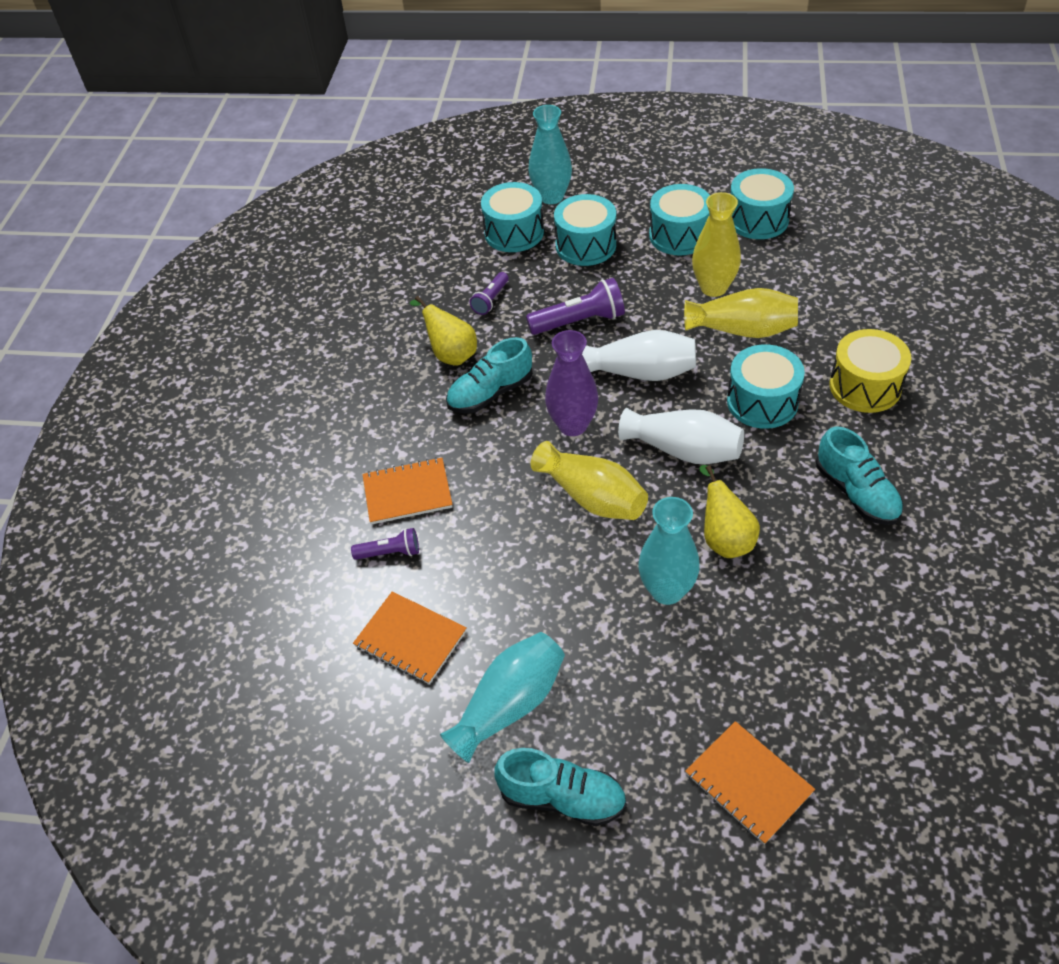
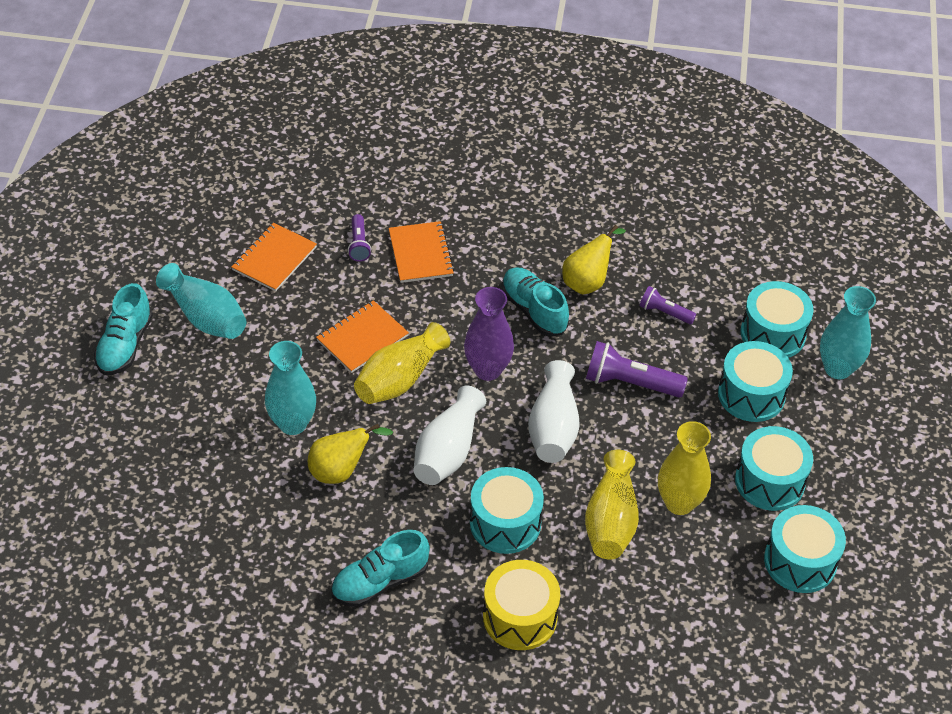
camera: 85 degrees right, 0 degrees up
purple flashlight [526,278,625,335] -> purple flashlight turned 120 degrees clockwise [586,341,688,397]
orange notebook [685,721,815,845] -> orange notebook moved to [316,300,409,373]

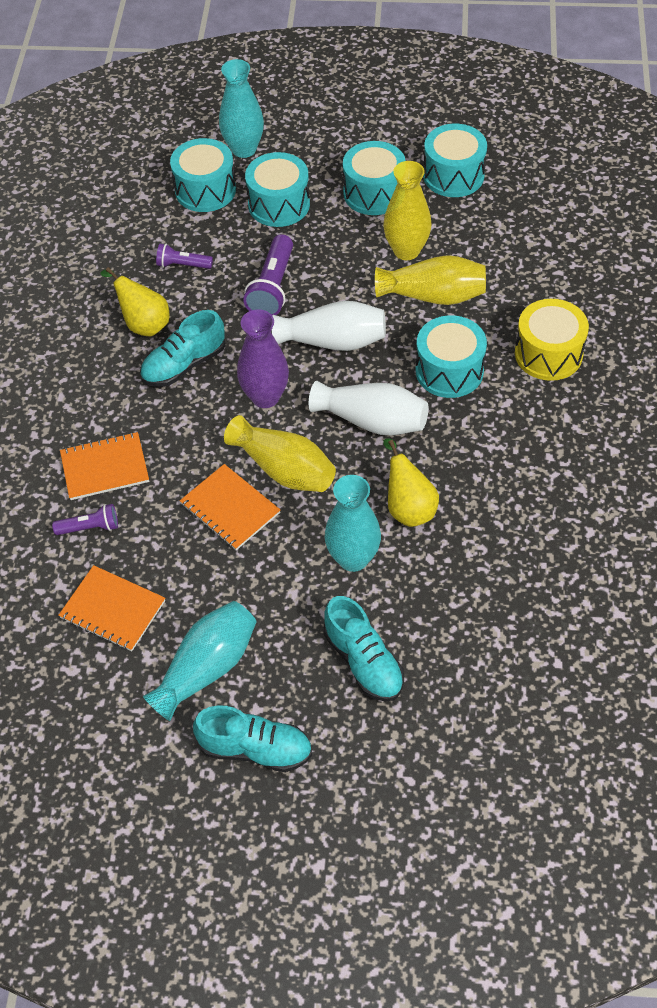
camera: 90 degrees left, 5 degrees up
turquoise shoe [331,530,430,607] -> turquoise shoe moved to [324,596,404,702]
purple flashlight [640,286,696,324] -> purple flashlight turned 75 degrees clockwise [156,244,213,269]

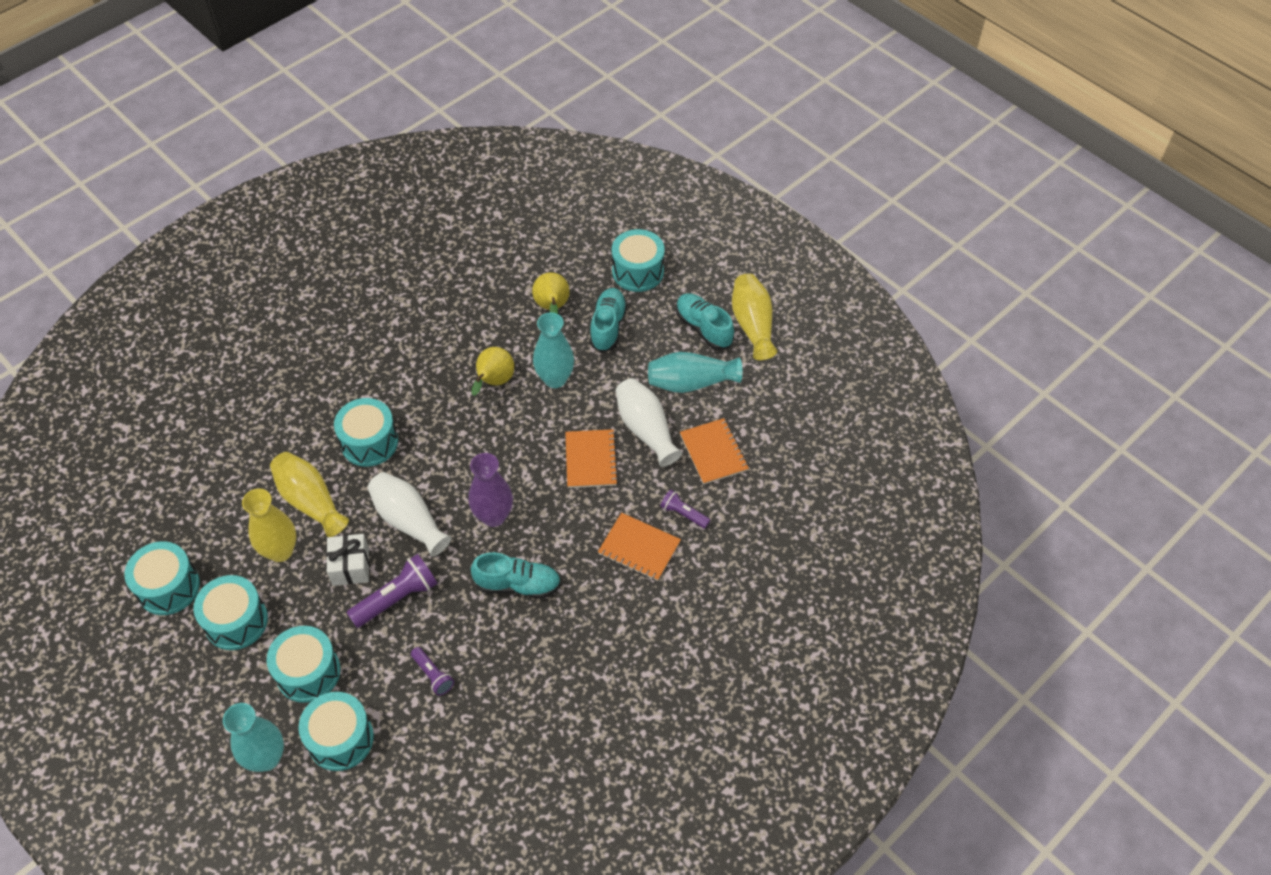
camera: 140 degrees left, 0 degrees up
yellow pear [100,267,169,336] -> yellow pear moved to [532,272,570,314]
yellow vase [224,415,336,492] -> yellow vase moved to [732,273,777,360]
white vase [309,381,428,435] -> white vase moved to [616,378,682,467]
yellow drum [515,299,589,381] -> none
none -> white gift [326,534,369,586]
none -> turquoise drum [612,229,665,292]

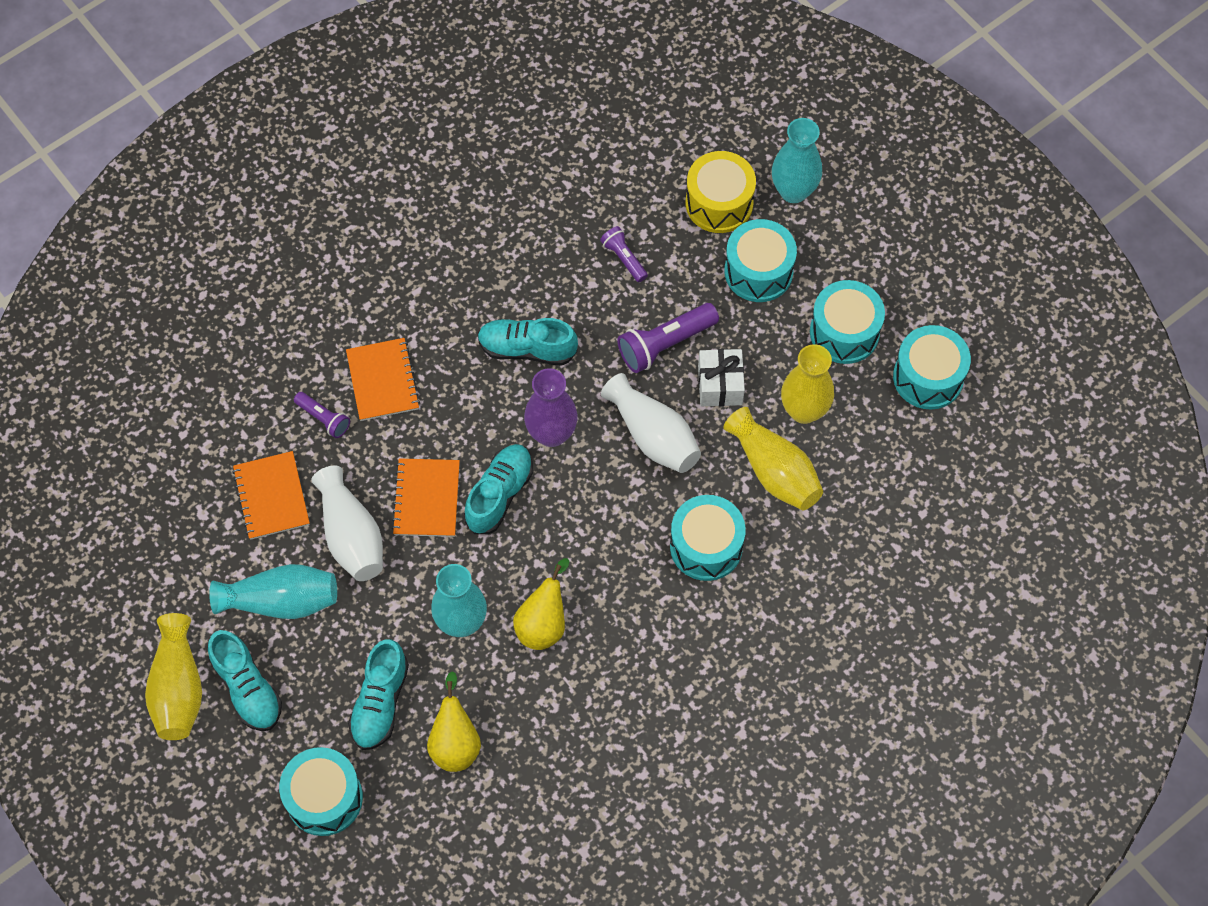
camera: 175 degrees left, 10 degrees up
turquoise drum [298,692,374,771] -> yellow drum [686,151,756,233]
orange notebook [598,513,681,581] -> orange notebook turned 45 degrees clockwise [346,338,420,421]
none -> turquoise shoe [464,444,533,534]

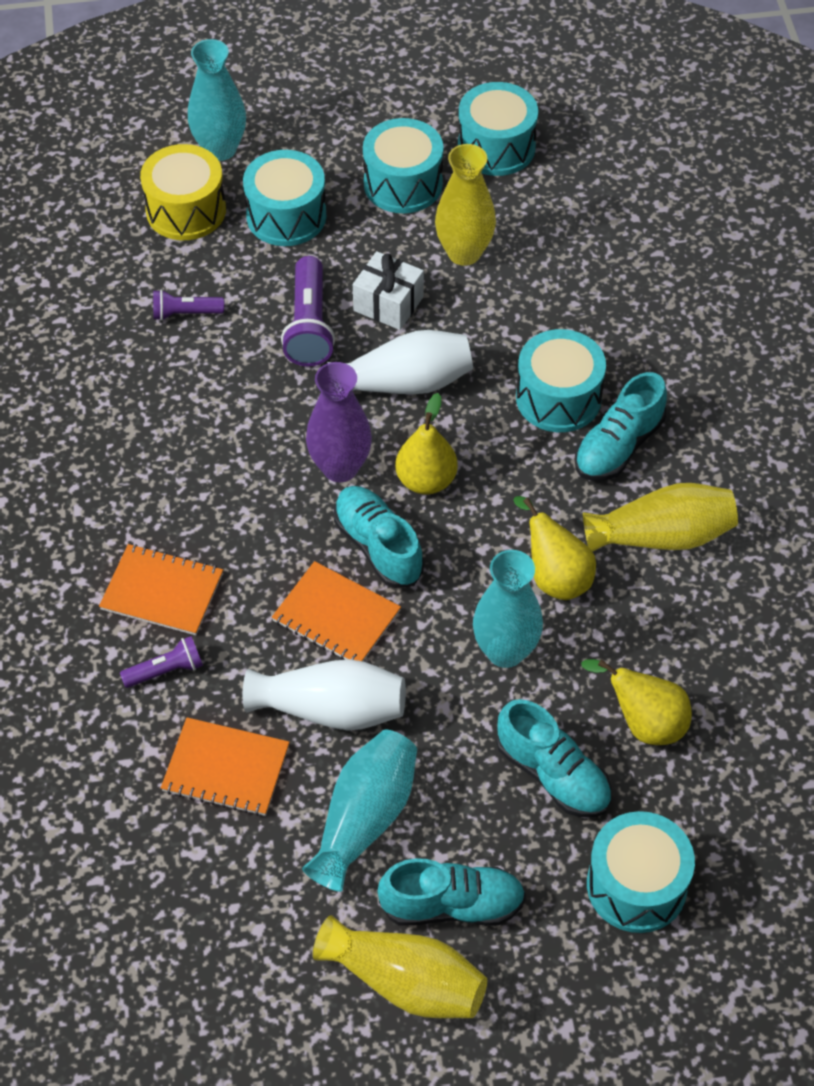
camera: 60 degrees left, 10 degrees down
turquoise shoe [477,318,578,366] -> turquoise shoe moved to [575,372,667,481]
yellow vase [723,407,823,510] -> yellow vase moved to [583,483,738,552]
none -> yellow pear [395,393,458,495]

